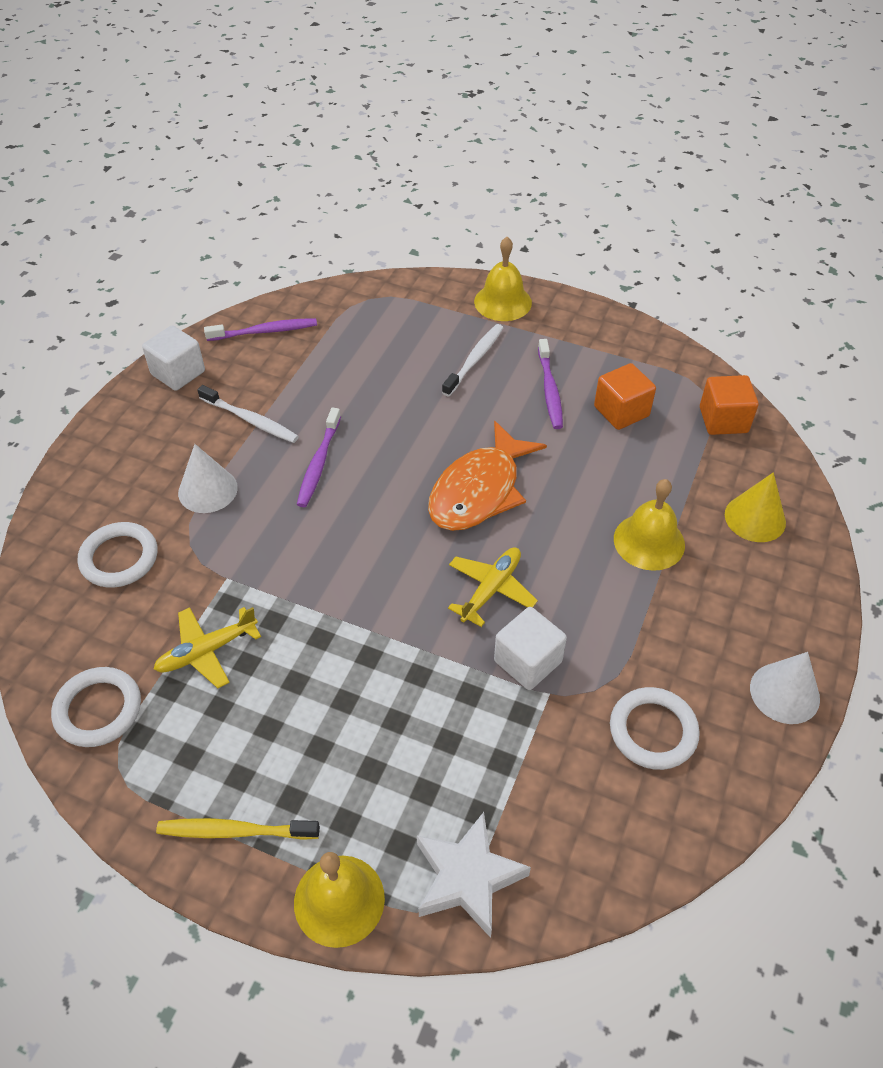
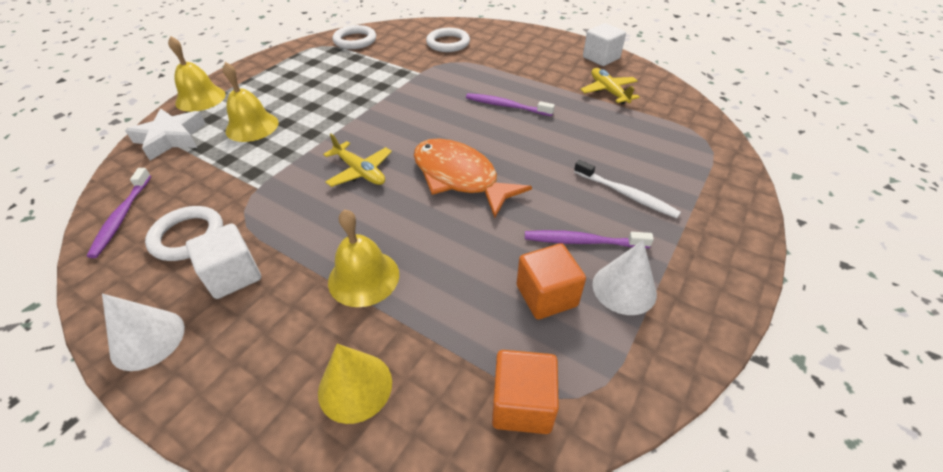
camera: 100 degrees right, 5 degrees down
yellow plane [154,607,261,688] -> yellow plane moved to [580,68,640,104]
yellow toothbrush [156,818,320,840] -> none
white cone [178,444,238,513] -> white cone moved to [592,240,657,315]
white toothbrush [197,385,299,443] -> none
purple toothbrush [204,318,317,341] -> purple toothbrush moved to [87,168,151,258]
yellow bell [474,237,532,321] -> yellow bell moved to [223,62,279,142]
white cube [494,607,567,690] -> white cube moved to [186,223,261,299]

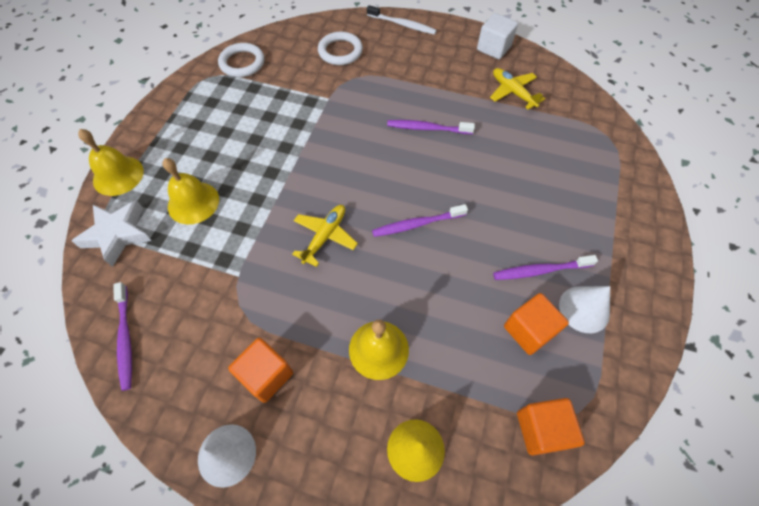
camera: 15 degrees left, 15 degrees up
white ring [145,206,223,261] -> none
white cube [186,223,261,299] -> orange cube [228,338,293,403]
yellow plane [323,134,392,187] -> yellow plane turned 90 degrees counterclockwise [292,205,358,267]
orange fish [414,138,532,218] -> purple toothbrush [372,204,468,237]
white toothbrush [574,160,681,218] -> white toothbrush moved to [367,5,437,35]

